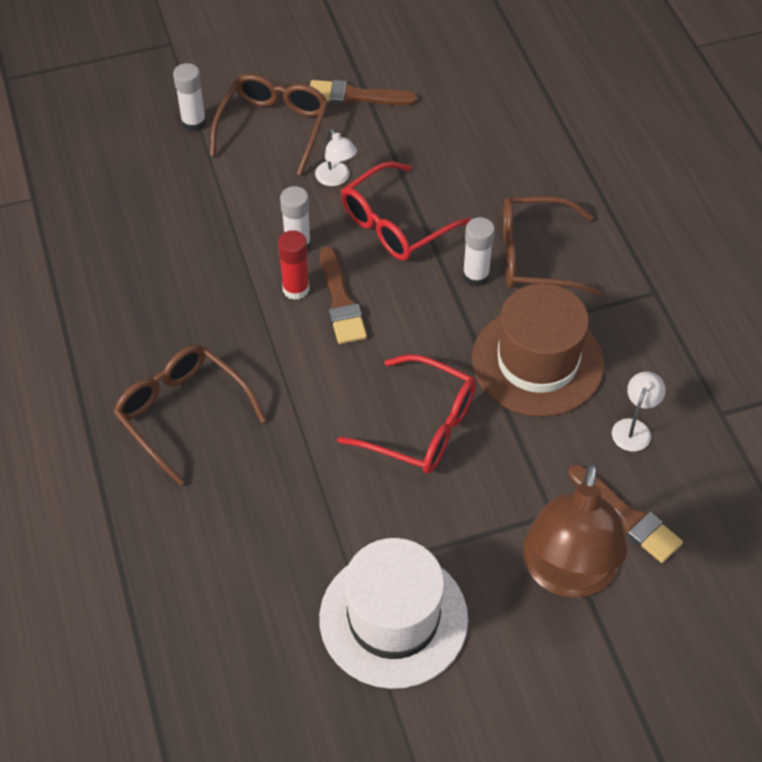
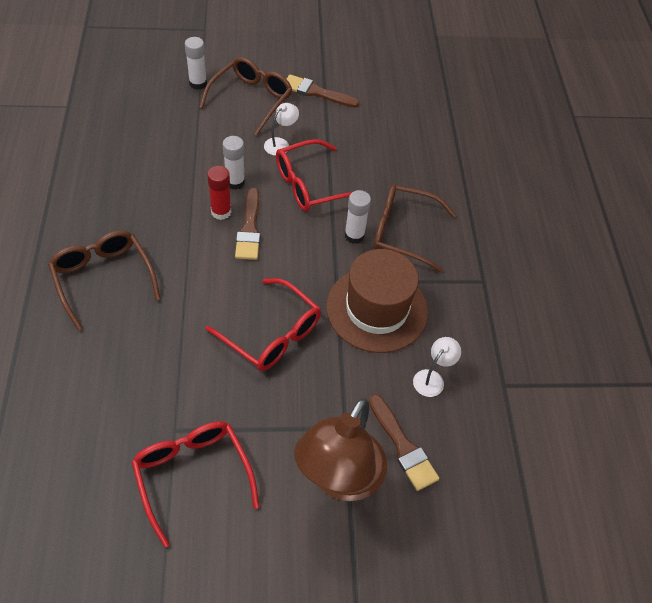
camera: 10 degrees right, 0 degrees up
white lamp [315,129,357,186] -> white lamp turned 120 degrees counterclockwise [264,103,299,156]
white hat [319,538,468,689] -> red glasses [131,421,259,548]

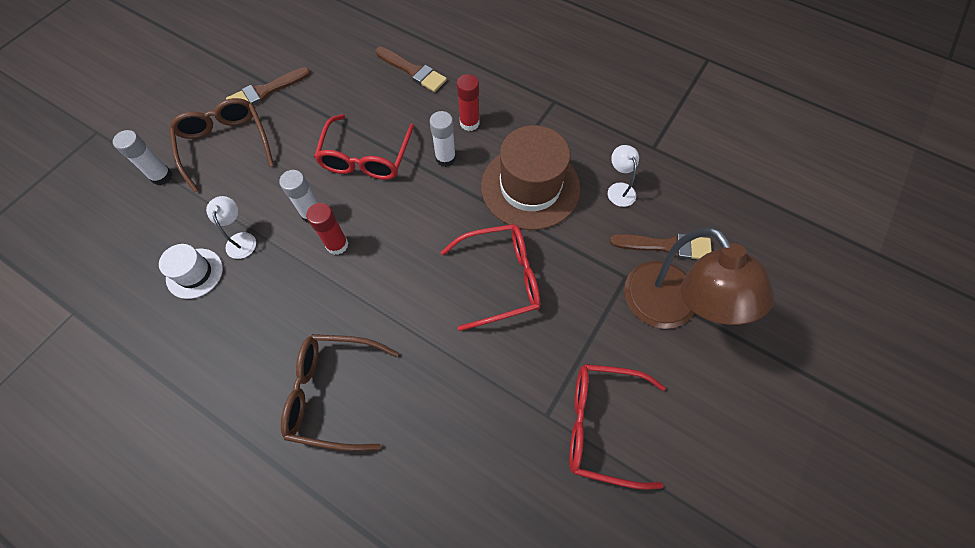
camera: 50 degrees left, 10 degrees up
brown brush [235,188,260,260] -> brown brush moved to [376,47,447,92]
white lamp [264,103,299,156] -> white lamp moved to [206,196,256,259]
brown glasses [373,184,456,272] -> red glue stick [457,74,479,131]
none -> white hat [159,244,223,299]

